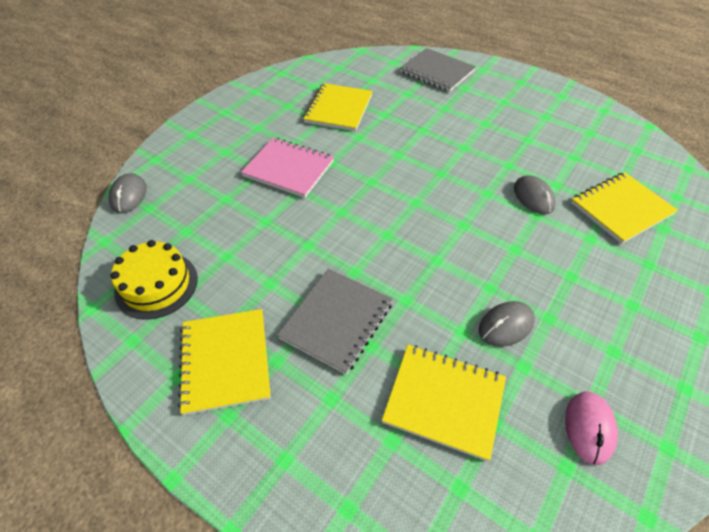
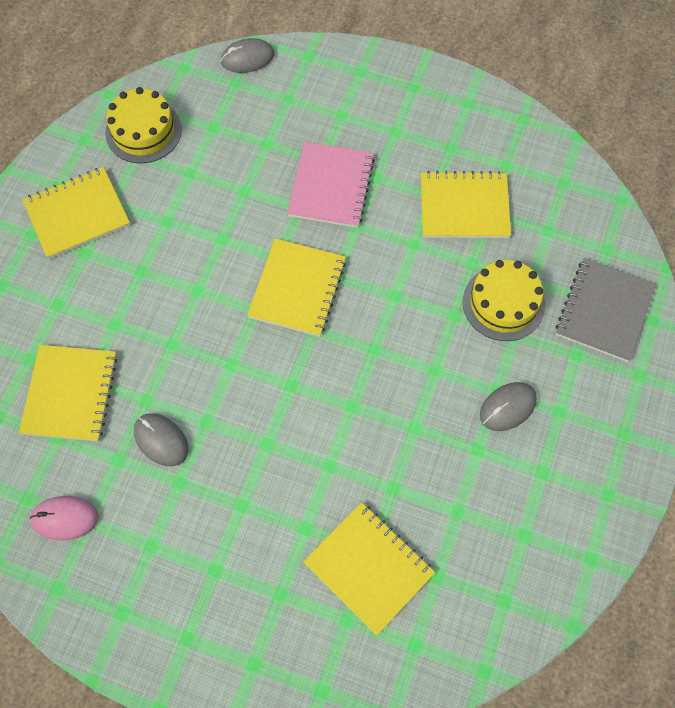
camera: 75 degrees right, 15 degrees up
grey notebook [277,269,393,375] -> none
grey mouse [514,175,556,215] -> grey mouse moved to [480,382,537,431]
none -> yellow notebook [247,238,346,337]
none -> yellow cake [463,260,545,341]

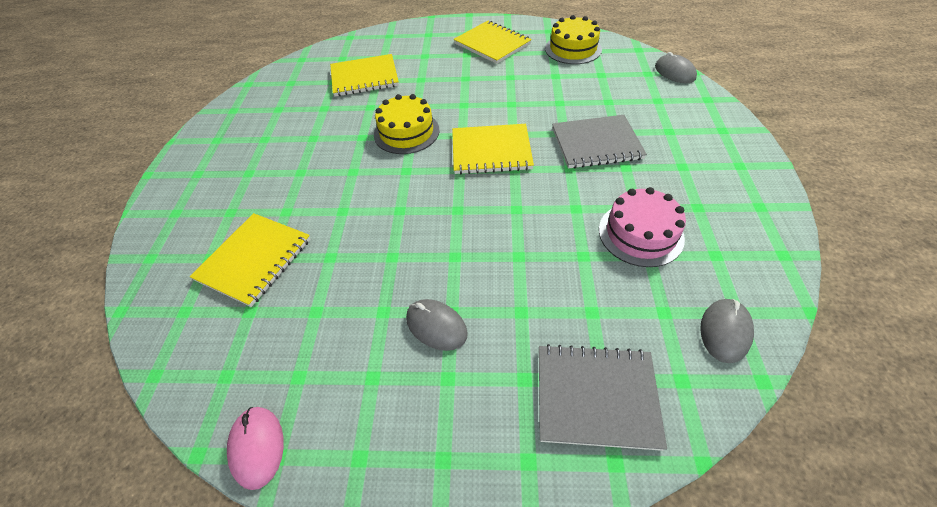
camera: 75 degrees right, 15 degrees down
pink mouse [30,496,99,541] -> pink mouse moved to [227,407,284,490]
grey mouse [134,413,189,466] -> grey mouse moved to [700,299,754,363]
pink notebook [287,142,375,228] -> grey notebook [552,115,647,169]
yellow notebook [421,171,511,238] -> pink cake [599,187,686,267]
yellow cake [463,260,545,341] -> yellow cake moved to [374,94,440,154]

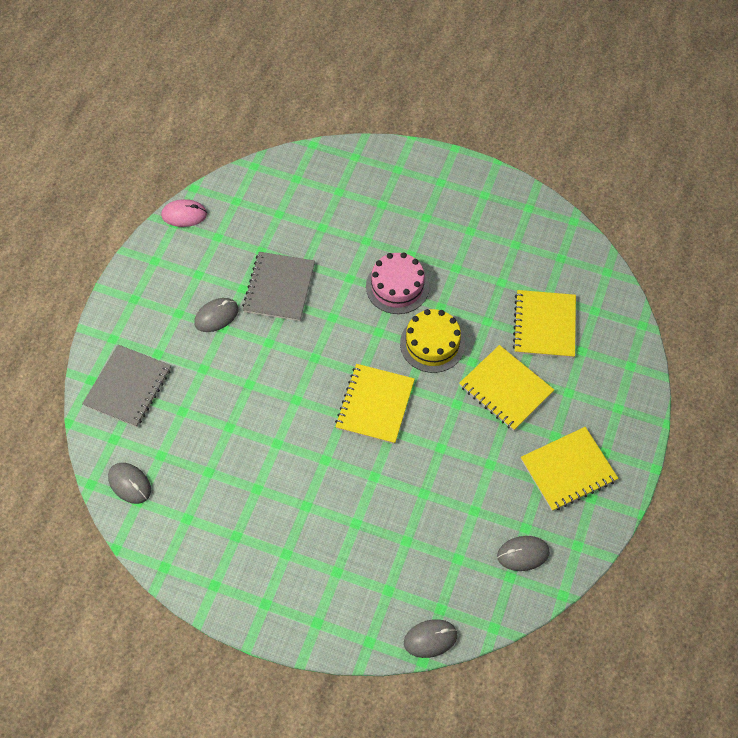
camera: 105 degrees right, 10 degrees up
yellow notebook [190,213,311,307] -> yellow notebook moved to [459,345,554,431]
yellow cake [545,15,602,64] -> grey mouse [497,536,550,571]
grey notebook [552,115,647,169] -> grey notebook moved to [242,252,315,321]
pink cake [599,187,686,267] -> pink cake moved to [366,252,429,314]

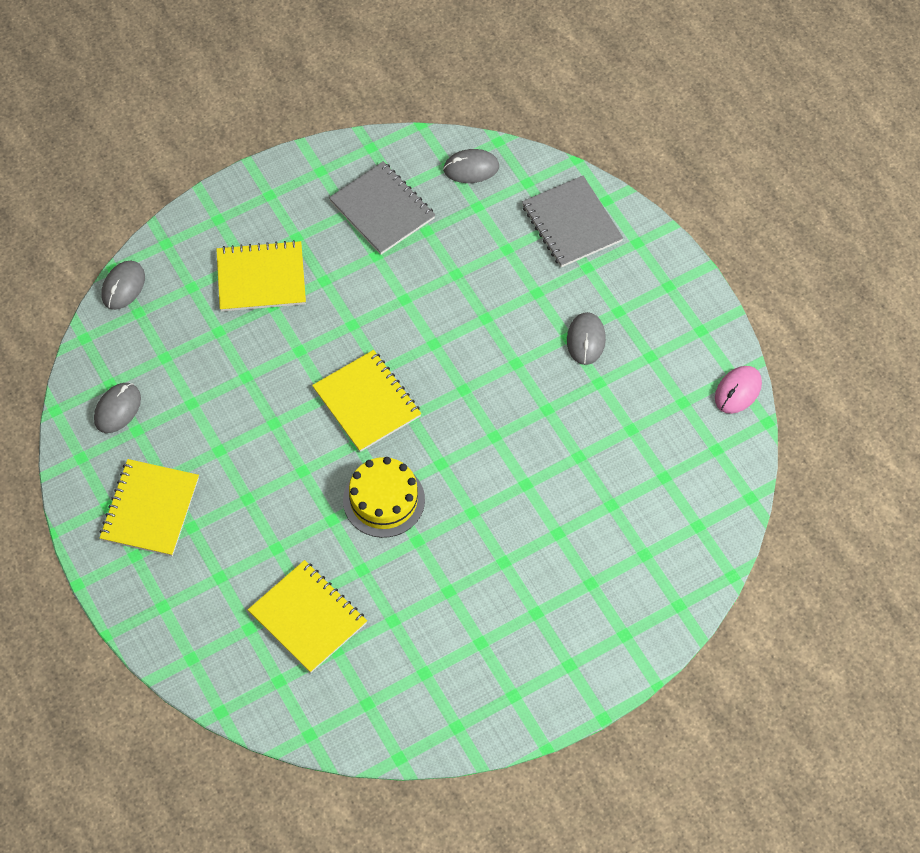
camera: 130 degrees right, 0 degrees up
grey notebook [242,252,315,321] -> grey notebook moved to [329,161,435,255]
pink cake [366,252,429,314] -> none
yellow notebook [459,345,554,431] -> yellow notebook moved to [216,240,306,312]

